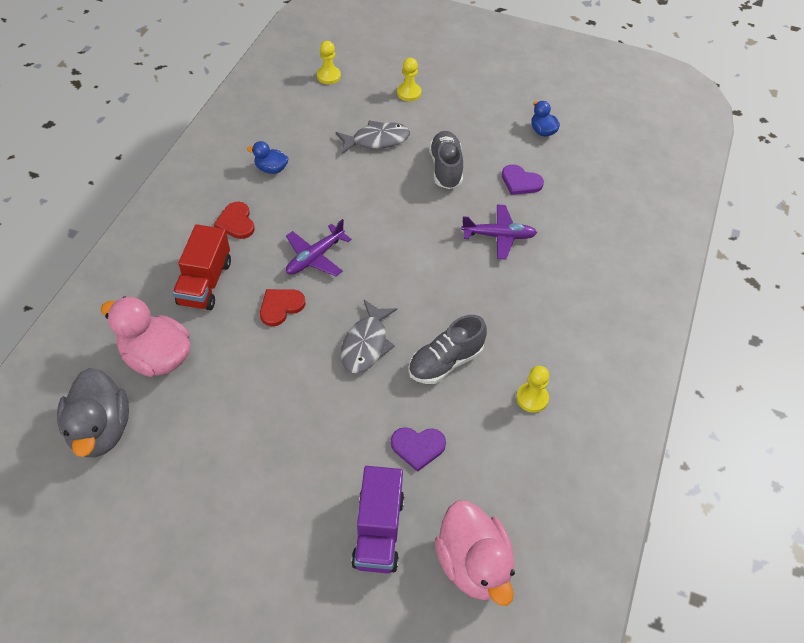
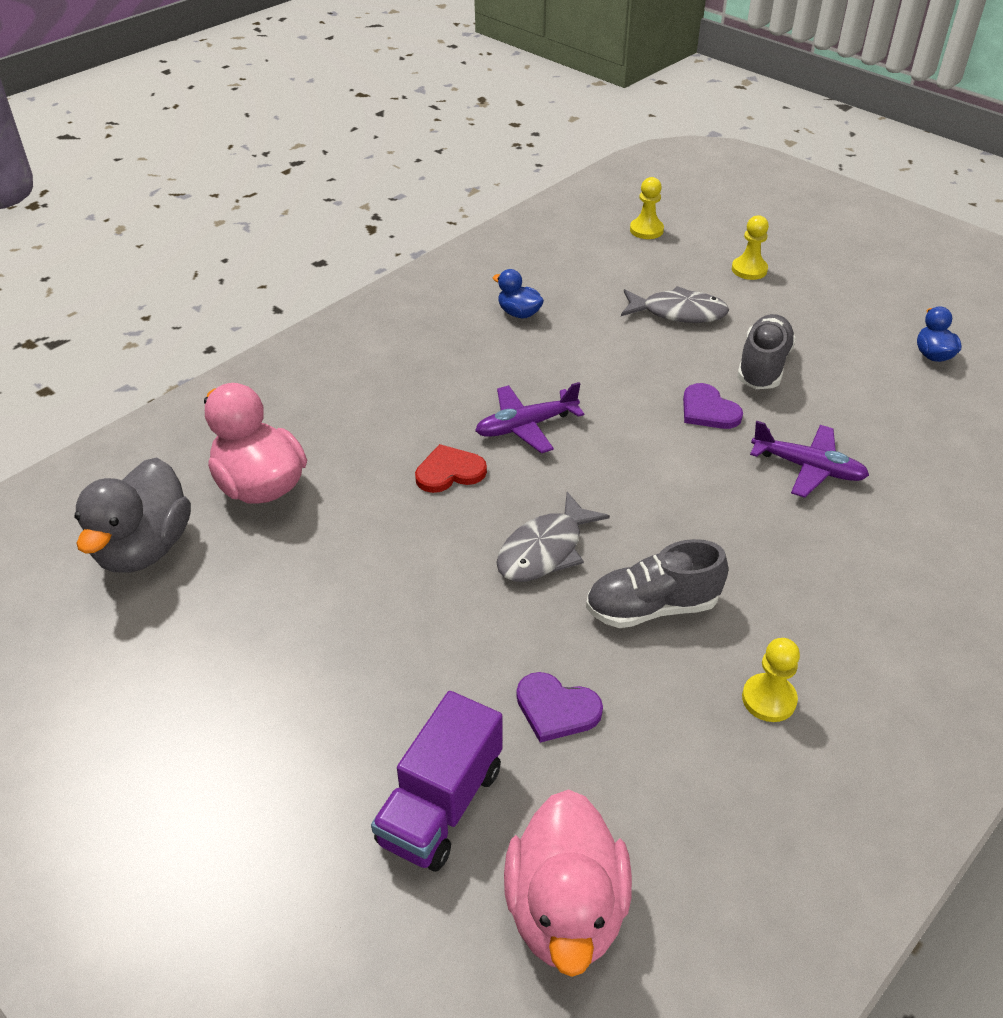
camera: 25 degrees right, 10 degrees down
red truck [173,224,231,310] -> none
red heart [214,202,254,239] -> none
purple heart [502,164,544,195] -> purple heart moved to [683,383,743,429]

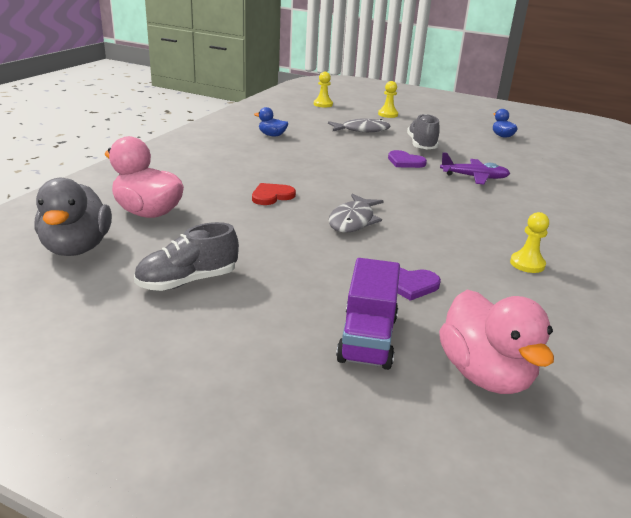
camera: 20 degrees left, 15 degrees down
purple plane [475,382,584,453] -> none
grey shoe [586,539,728,628] -> grey shoe moved to [134,222,239,291]

